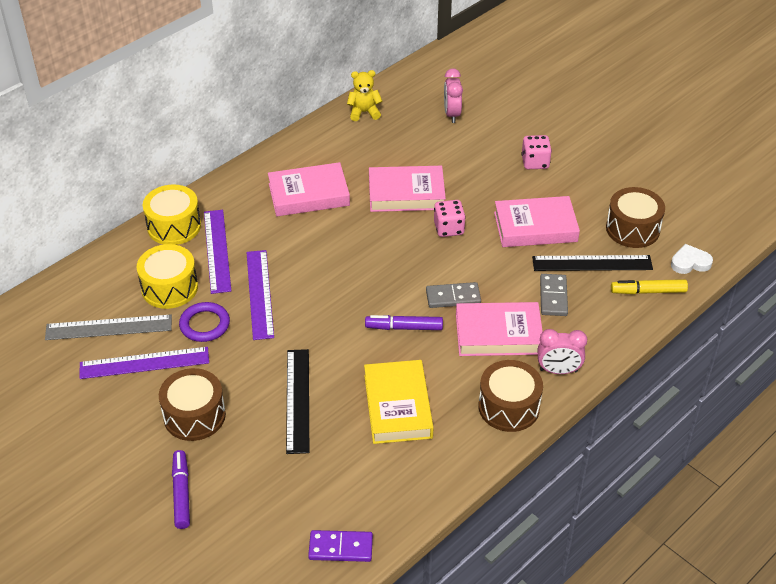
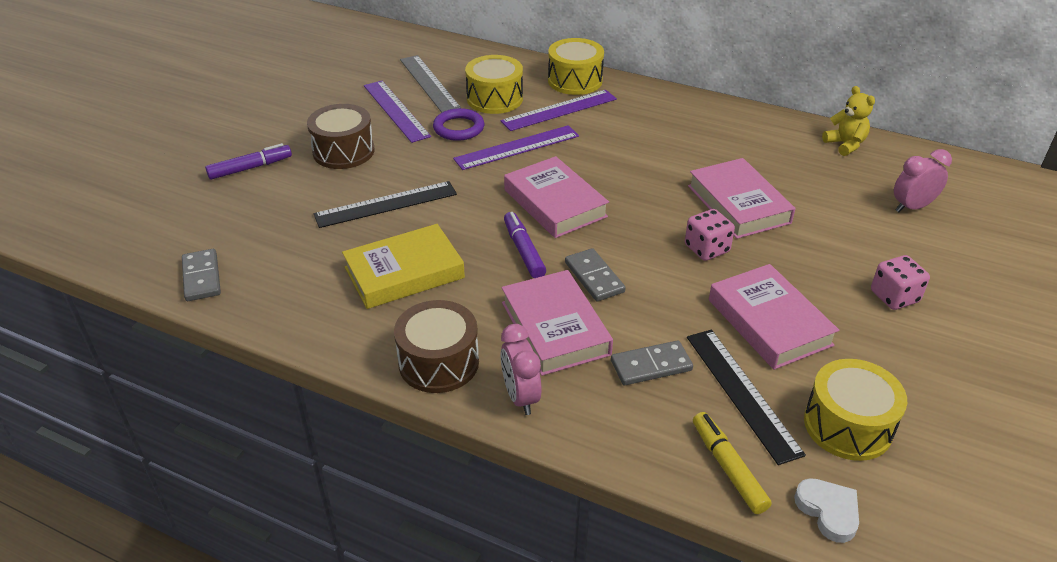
camera: 70 degrees right, 5 degrees down
pink book [268,162,350,216] -> pink book moved to [504,156,609,238]
purple domino [308,530,373,562] -> grey domino [182,249,221,301]
brown drum [606,187,665,248] -> yellow drum [804,359,907,461]

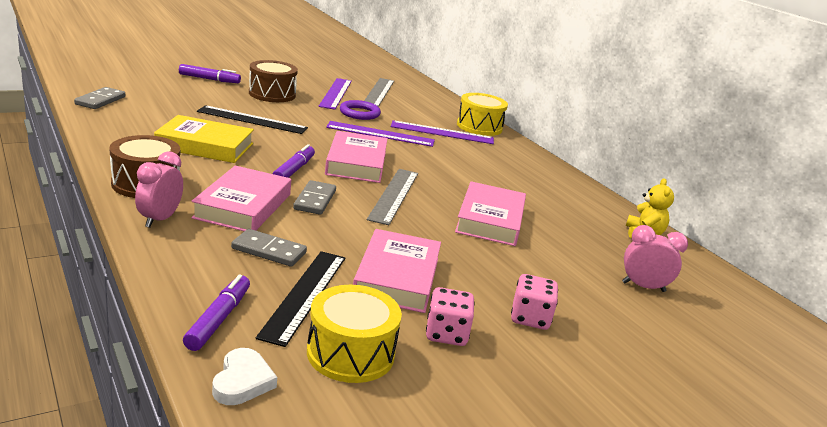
camera: 30 degrees right, 15 degrees down
yellow drum [465,55,523,114] -> none
pink dice [685,209,735,261] -> pink dice moved to [426,287,475,346]
yellow marker [693,412,772,514] -> purple marker [183,274,250,351]
none -> grey ruler [367,169,418,225]

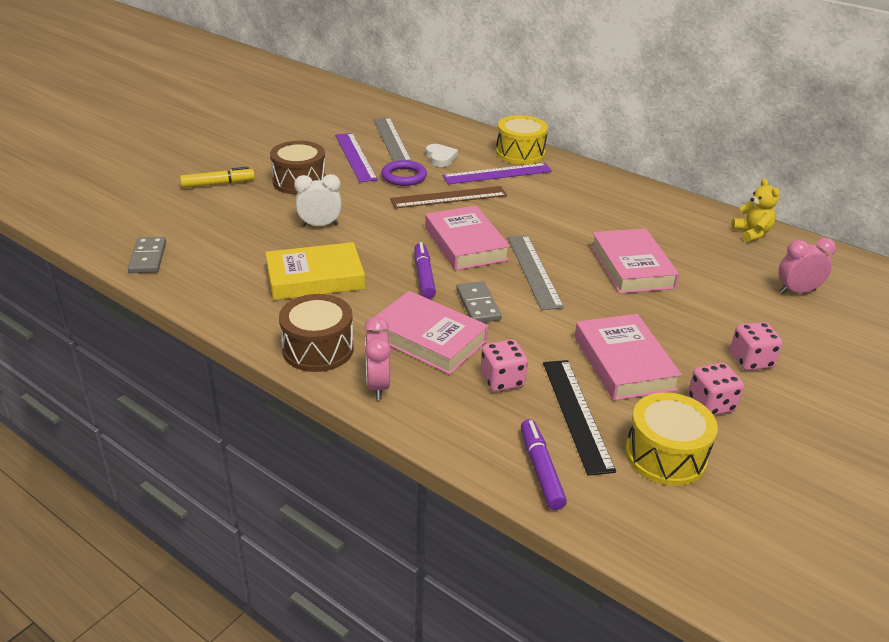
camera: 20 degrees left, 10 degrees up
purple marker [179,64,241,83] -> yellow marker [180,167,255,188]
pink book [191,165,291,231] -> pink book turned 45 degrees counterclockwise [373,291,488,375]
black ruler [197,105,308,134] -> white clock [294,174,342,227]
white heart [212,348,277,405] -> white heart moved to [426,144,458,167]
grey domino [231,229,307,267] -> pink dice [480,339,528,392]
purple ruler [326,121,435,147] -> brown ruler [390,186,507,208]

